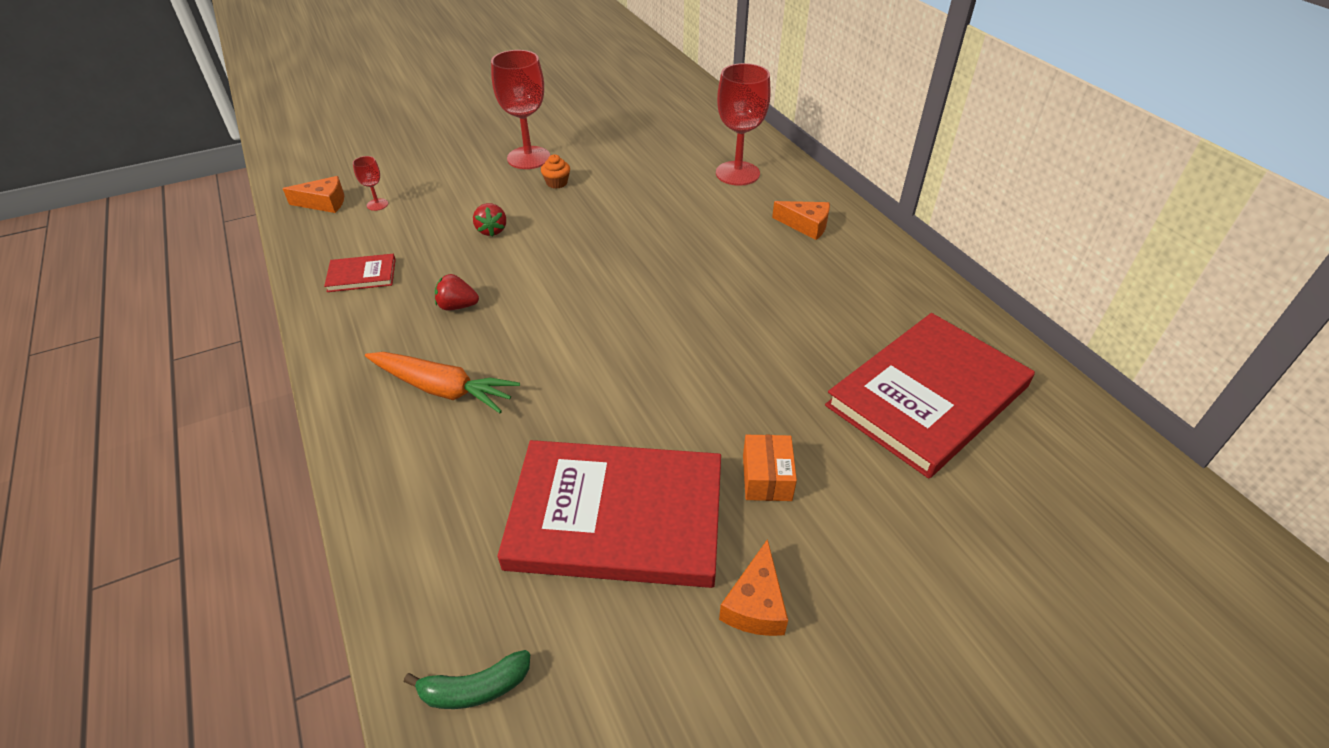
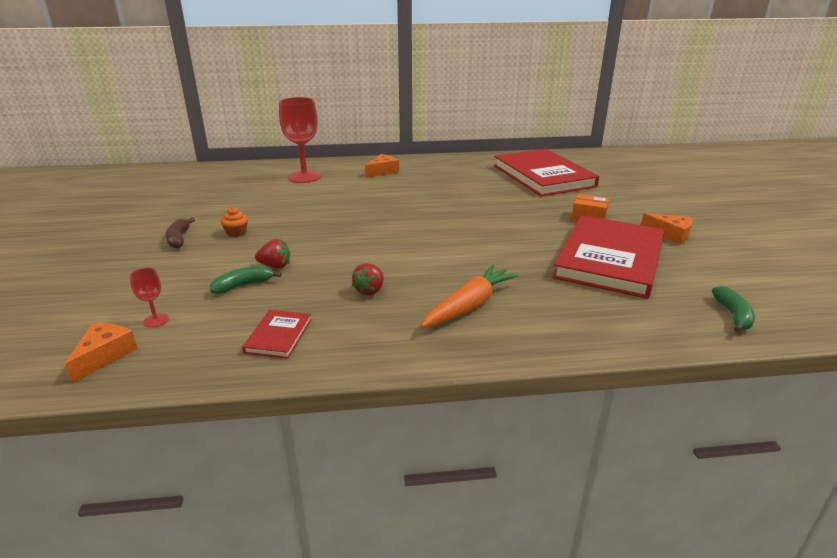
camera: 70 degrees left, 15 degrees down
red goblet [491,50,550,169] -> brown banana [165,217,195,248]
none -> green banana [210,265,282,294]

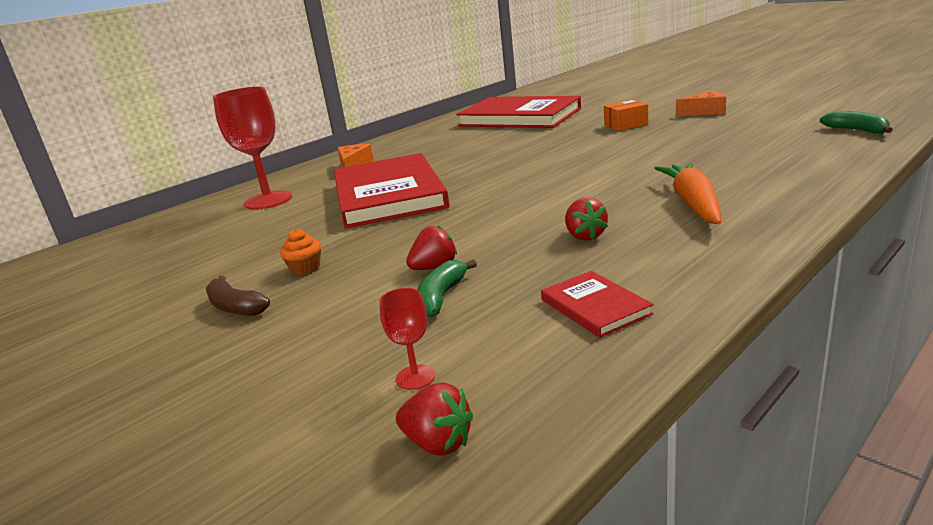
camera: 35 degrees left, 5 degrees down
orange cheese [65,323,138,383] -> red strawberry [396,383,473,456]
red book [552,215,665,299] -> red book moved to [334,153,449,228]

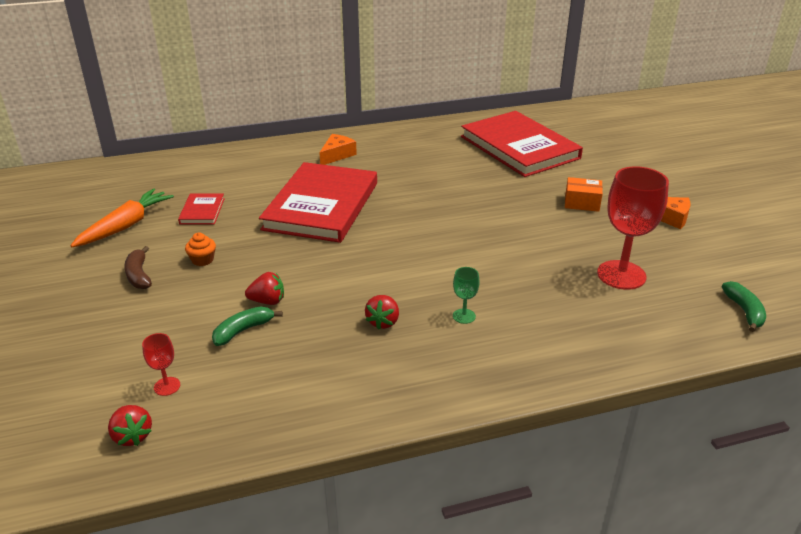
camera: 25 degrees right, 10 degrees up
red goblet [213,86,292,210] -> red goblet moved to [597,166,669,290]
red book [541,271,654,338] -> red book moved to [178,193,225,224]
orange carrot [655,163,721,224] -> orange carrot moved to [70,188,174,247]
none -> green goblet [453,267,479,324]

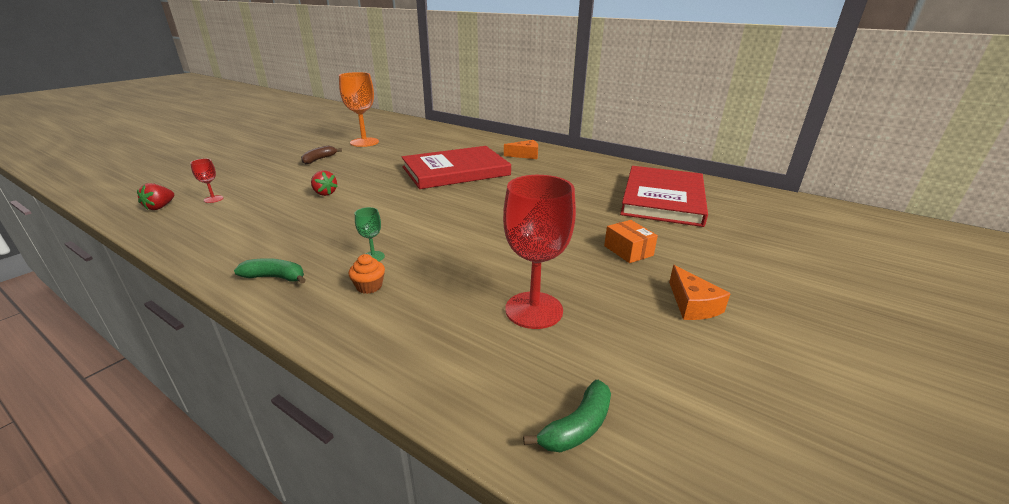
camera: 50 degrees right, 5 degrees down
orange carrot [70,188,174,247] -> orange goblet [339,72,379,147]
red book [178,193,225,224] -> none
orange cupcake [185,233,216,266] -> orange cupcake moved to [348,254,385,294]
green banana [212,306,283,346] -> green banana moved to [234,258,306,284]
red strawberry [365,295,399,329] -> none

